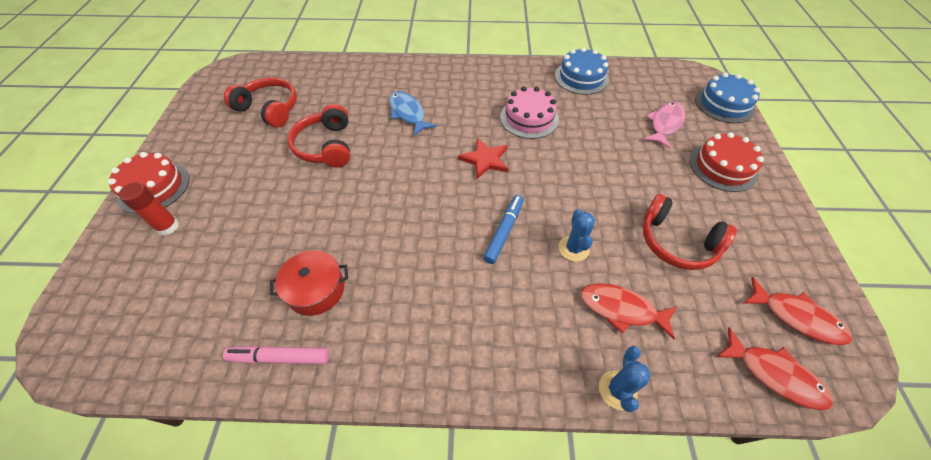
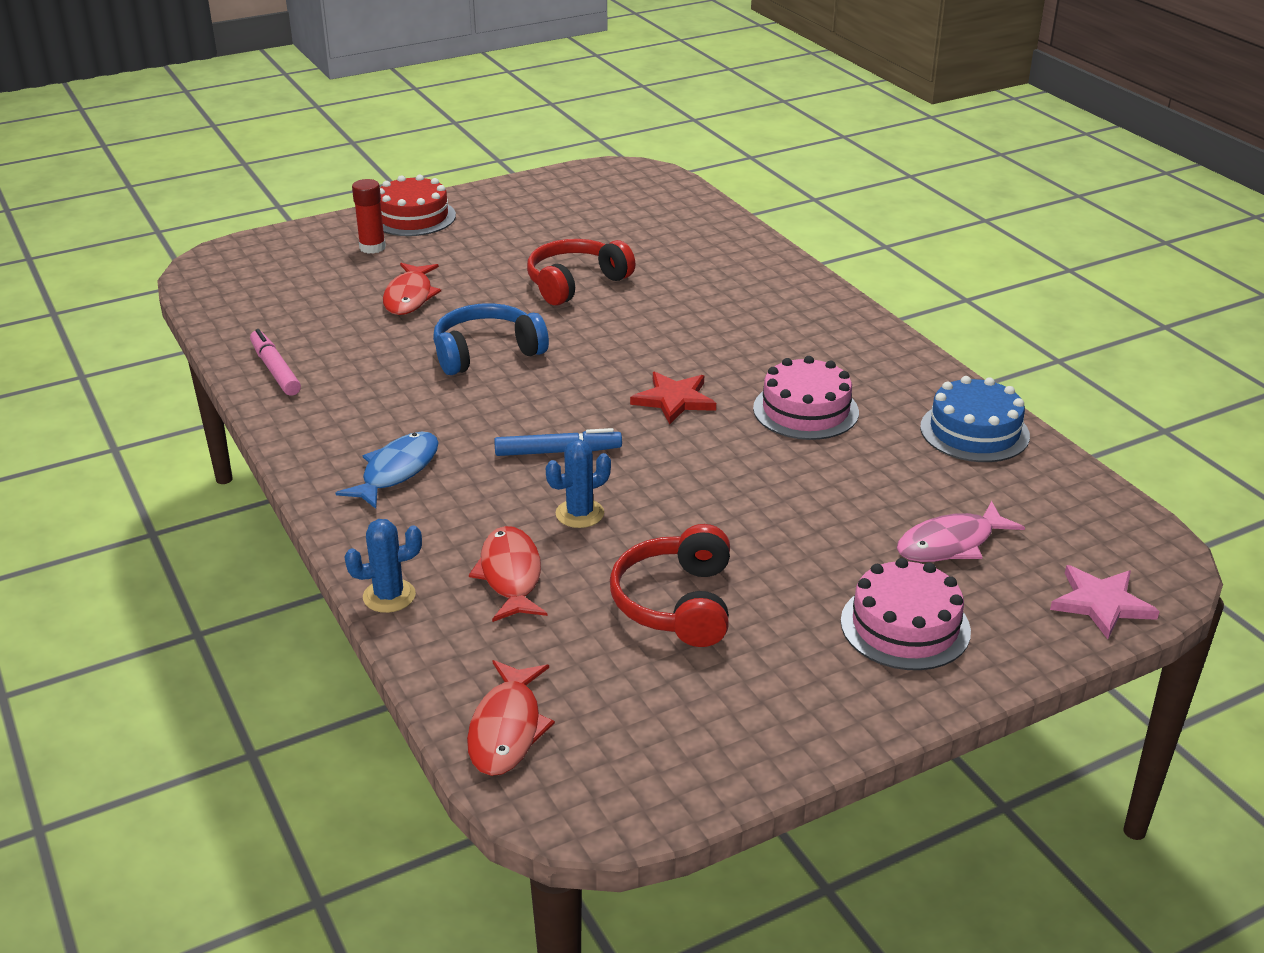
camera: 60 degrees right, 20 degrees down
red headphones [224,77,297,128] -> none
red pot [270,250,348,316] -> none
blue fish [389,91,437,136] -> blue fish moved to [336,432,439,509]
pink fish [644,102,685,149] -> pink fish turned 150 degrees clockwise [897,501,1025,562]
red cake [690,132,764,192] -> pink cake [841,558,971,670]
blue cake [695,73,760,123] -> pink star [1050,565,1160,639]
red fish [743,277,852,345] -> red fish moved to [383,263,441,315]
none -> blue headphones [433,303,549,375]

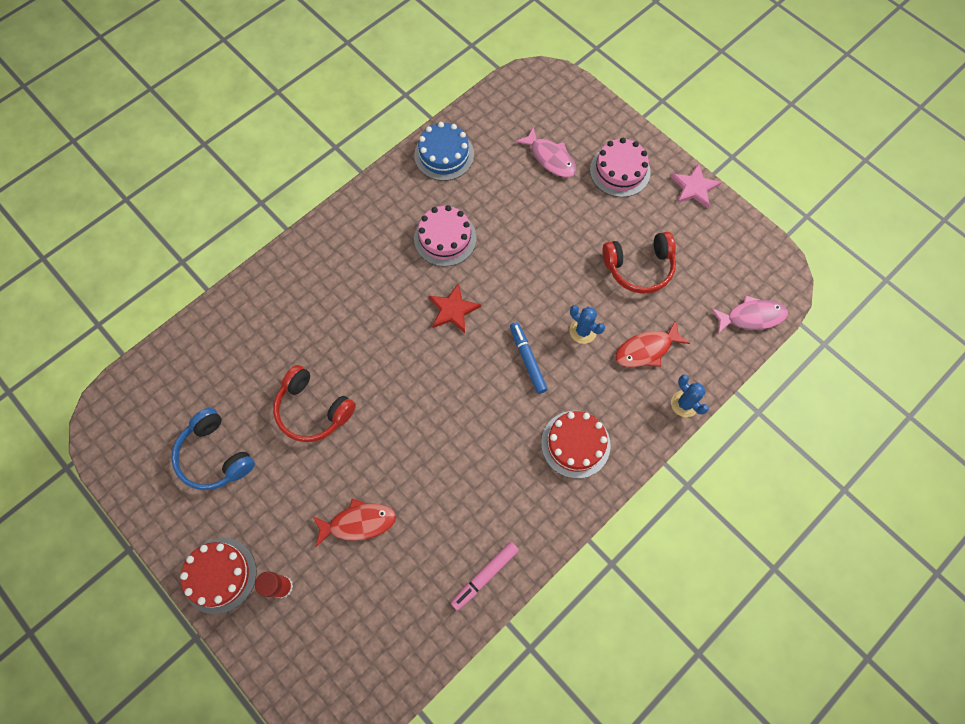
camera: 105 degrees left, 35 degrees up
blue fish [336,432,439,509] -> red cake [541,411,611,479]
blue headphones [433,303,549,375] -> blue headphones moved to [171,408,255,490]
red fish [467,660,555,776] -> pink fish [711,295,788,334]
pink star [1050,565,1160,639] -> pink star moved to [671,163,722,208]

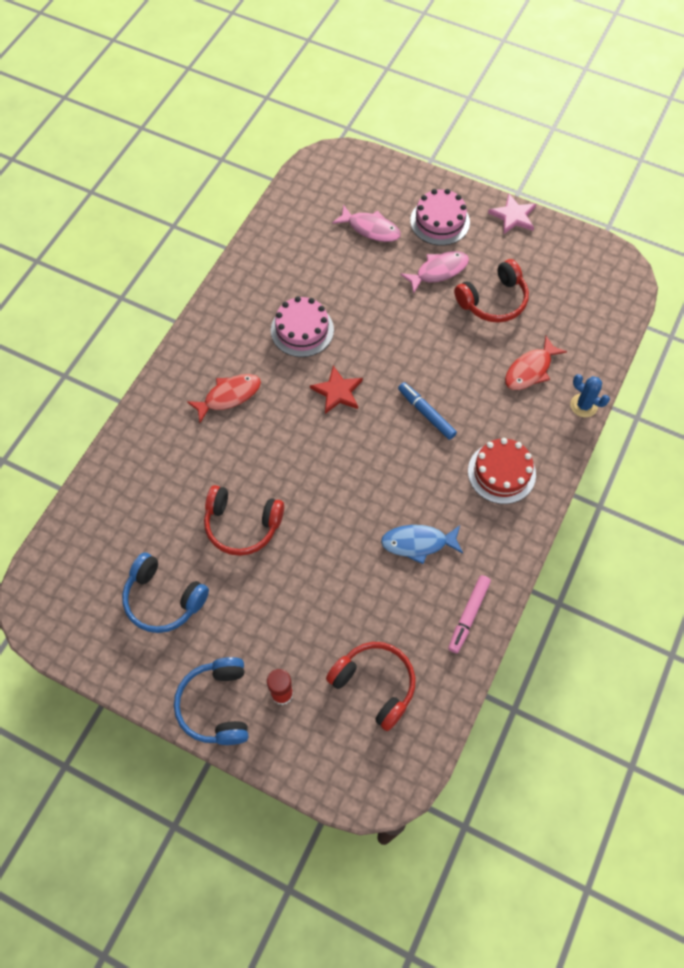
camera: 20 degrees left, 5 degrees down
red cake [180,538,257,614] -> blue headphones [174,657,248,745]
red fish [313,499,396,547] -> red fish moved to [187,374,261,423]
blue cake [414,122,474,181] -> none
blue cactus [569,305,605,344] -> none
pink fish [711,295,788,334] -> pink fish moved to [400,251,469,294]
none -> red headphones [326,642,415,731]
none -> blue fish [381,525,463,564]

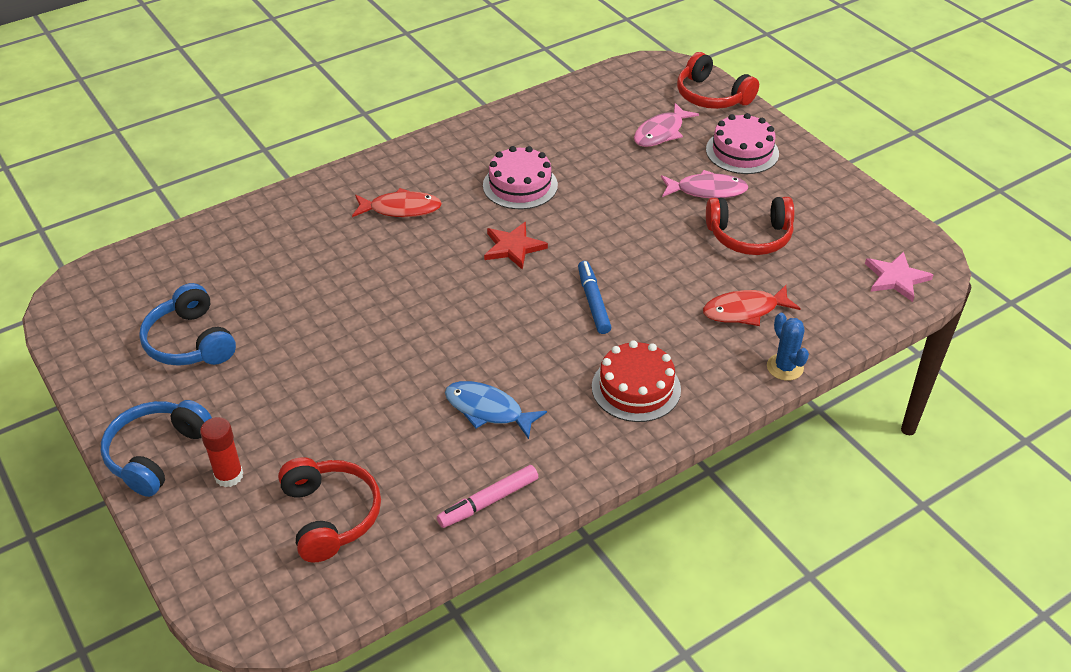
camera: 30 degrees right, 20 degrees down
red headphones [204,485,284,556] -> red headphones moved to [677,52,759,109]
pink fish [332,204,401,242] -> pink fish turned 75 degrees clockwise [634,103,699,147]
pink star [488,194,536,235] -> pink star moved to [865,252,933,302]

